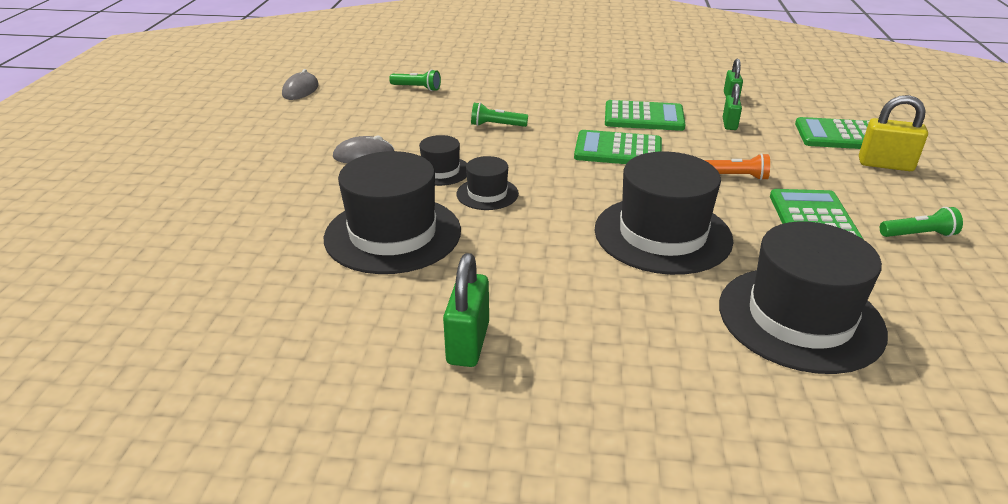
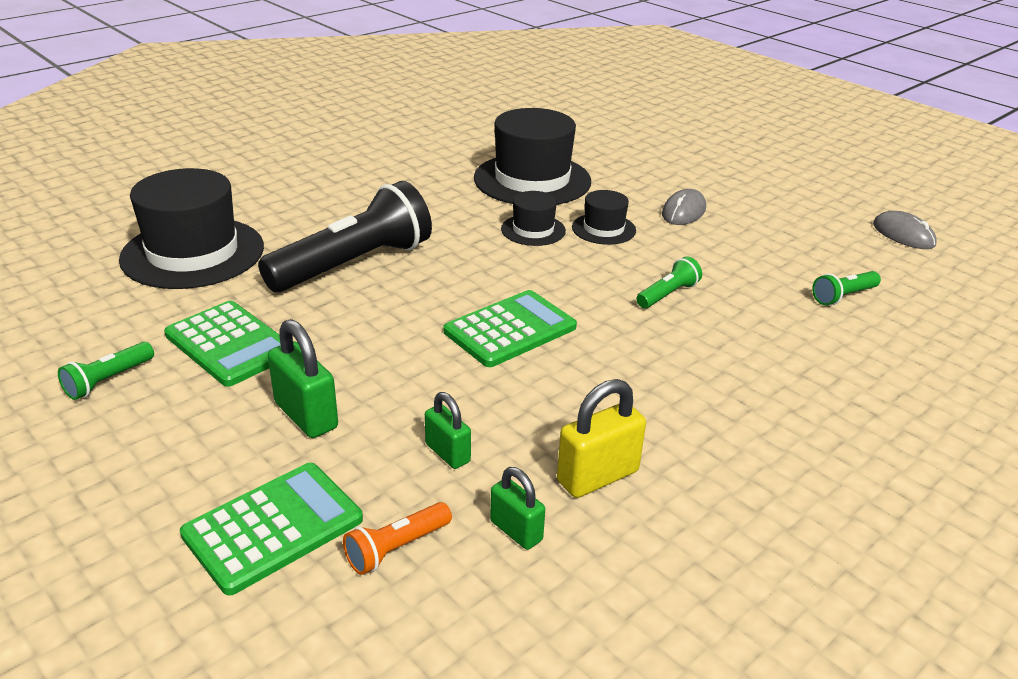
camera: 130 degrees right, 0 degrees up
green padlock [443,253,489,367] -> green padlock moved to [268,319,338,438]
black hat [594,152,734,275] -> black flashlight [258,181,432,292]
green calculator [605,100,686,131] -> none
orange flashlight [704,153,770,180] -> orange flashlight moved to [343,502,452,575]
yellow padlock [859,95,928,171] -> yellow padlock moved to [557,379,646,498]

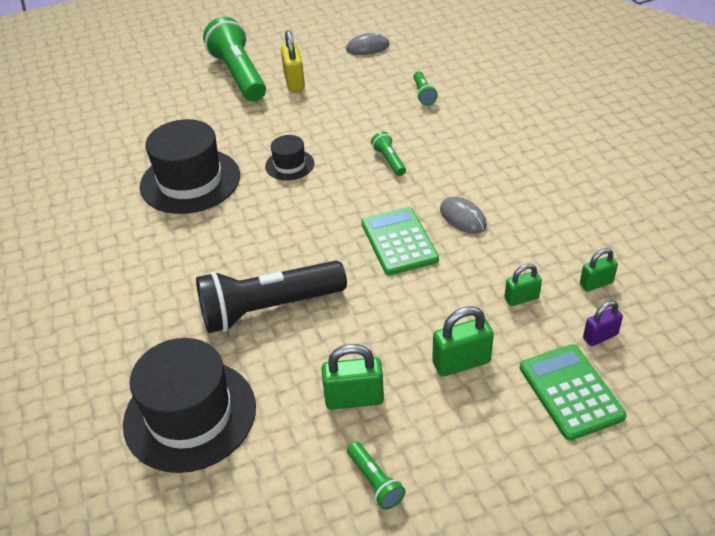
camera: 65 degrees left, 10 degrees up
green calculator [164,301,281,387] -> green padlock [322,344,384,410]
black flashlight [258,181,432,292] -> black flashlight turned 90 degrees counterclockwise [196,261,347,333]
orange flashlight [343,502,452,575] -> purple padlock [583,301,623,346]
black hat [501,191,566,246] -> none
yellow padlock [557,379,646,498] -> yellow padlock moved to [281,30,305,92]
grey mouse [662,189,706,225] -> grey mouse moved to [440,197,487,234]
none -> green flashlight [203,17,266,102]

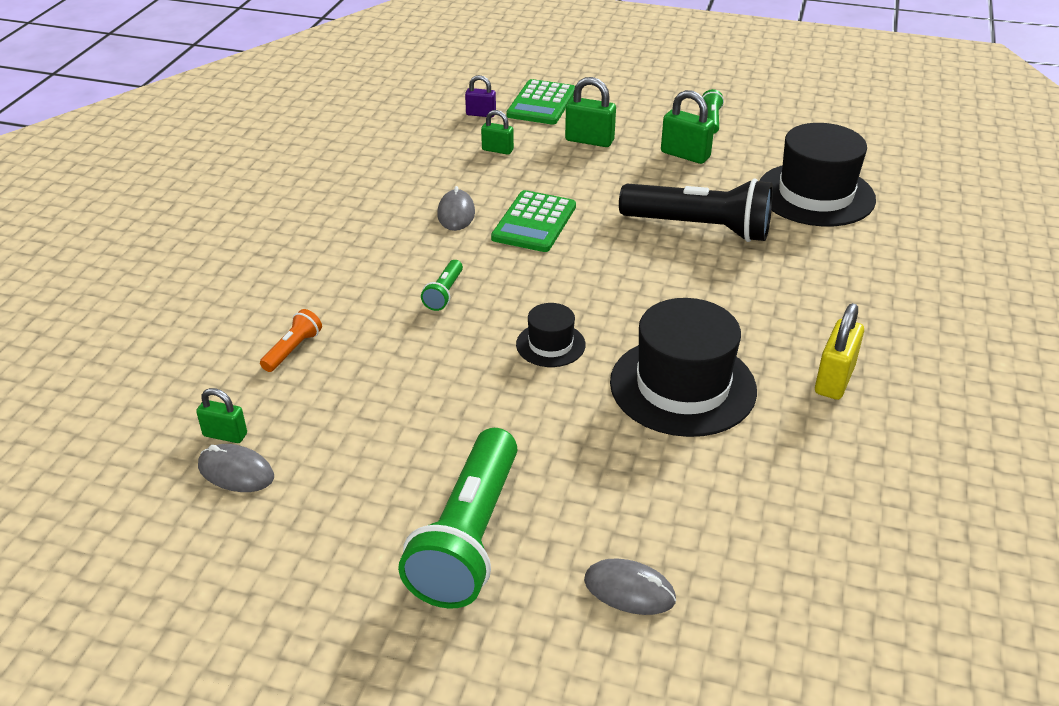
camera: 145 degrees left, 5 degrees down
yellow padlock [281,30,305,92] -> yellow padlock moved to [815,303,864,400]
green flashlight [413,71,438,105] -> orange flashlight [260,309,322,372]
green padlock [580,248,618,292] -> green padlock moved to [196,388,247,443]
none -> grey mouse [584,558,676,615]

